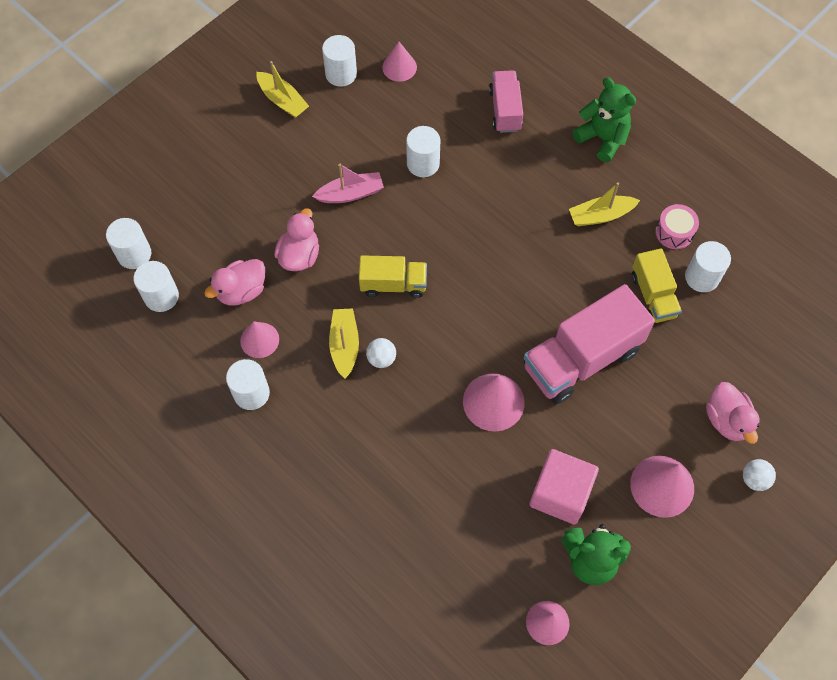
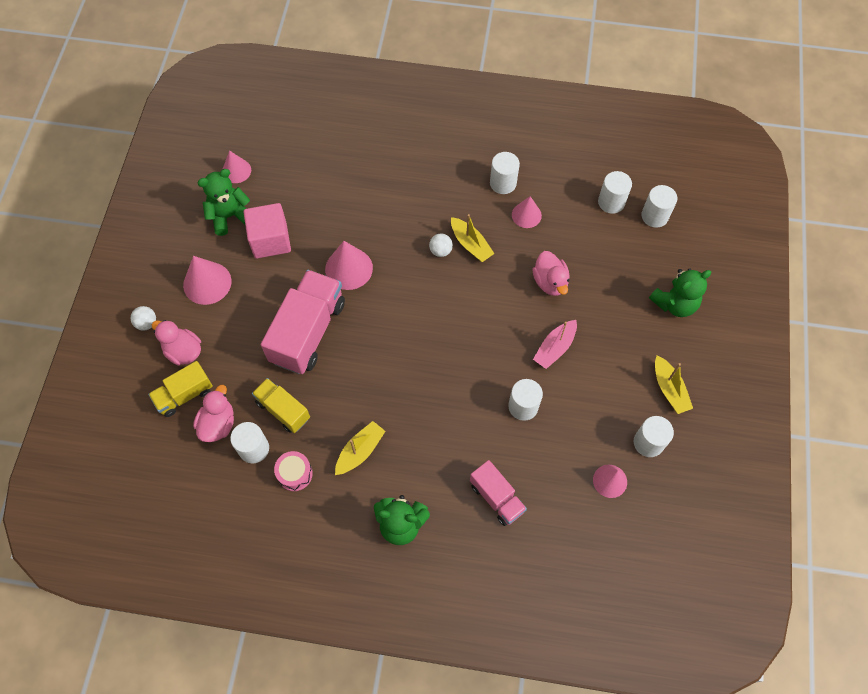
camera: 145 degrees right, 0 degrees up
pink duck [204,259,265,306] -> pink duck moved to [193,385,234,442]
yellow boat [256,61,309,118] -> yellow boat turned 120 degrees counterclockwise [655,355,693,414]
yellow truck [359,255,427,298] -> yellow truck moved to [148,361,213,417]
none -> green teddy bear [649,269,711,317]

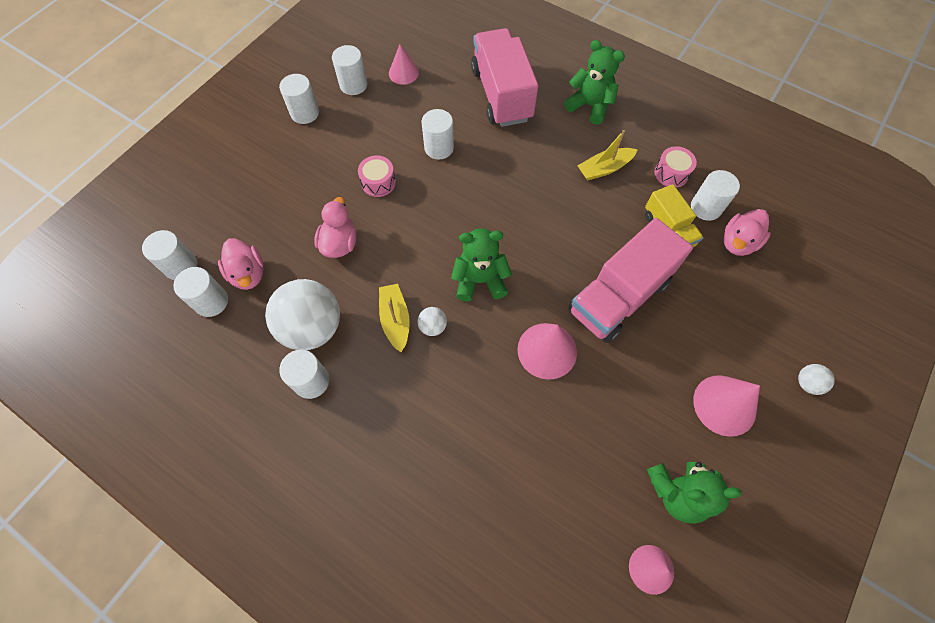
camera: 155 degrees left, 0 degrees up
yellow truck [148,361,213,417] -> none
pink duck [152,320,201,366] -> pink duck moved to [218,238,263,290]
pink cube [244,203,291,258] -> none
pink truck [470,460,527,526] -> pink truck [471,28,538,127], size x1.76
pink cone [512,196,542,228] -> white ball [265,279,340,350]
pink boat [533,320,577,369] -> pink drum [358,155,396,197]
green teddy bear [649,269,711,317] -> green teddy bear moved to [451,228,512,302]
yellow boat [655,355,693,414] -> white cylinder [279,74,319,124]

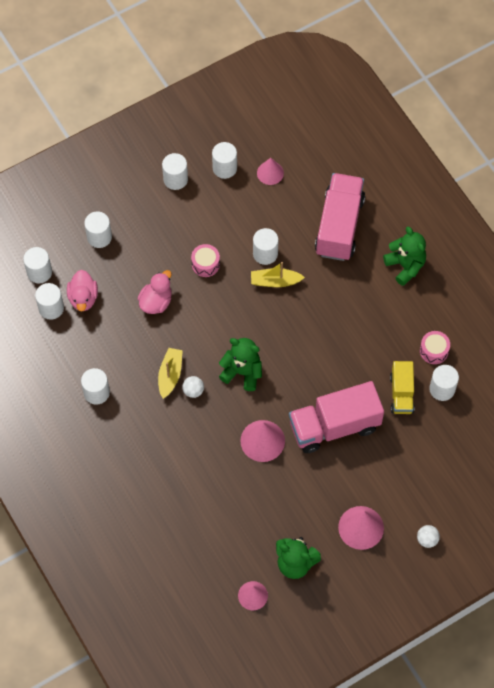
camera: 25 degrees right, 0 degrees up
white ball [265,279,340,350] -> none
yellow boat [578,130,638,181] -> yellow boat moved to [251,262,305,287]
pink duck [723,209,771,256] -> none
none -> white cylinder [84,212,112,248]

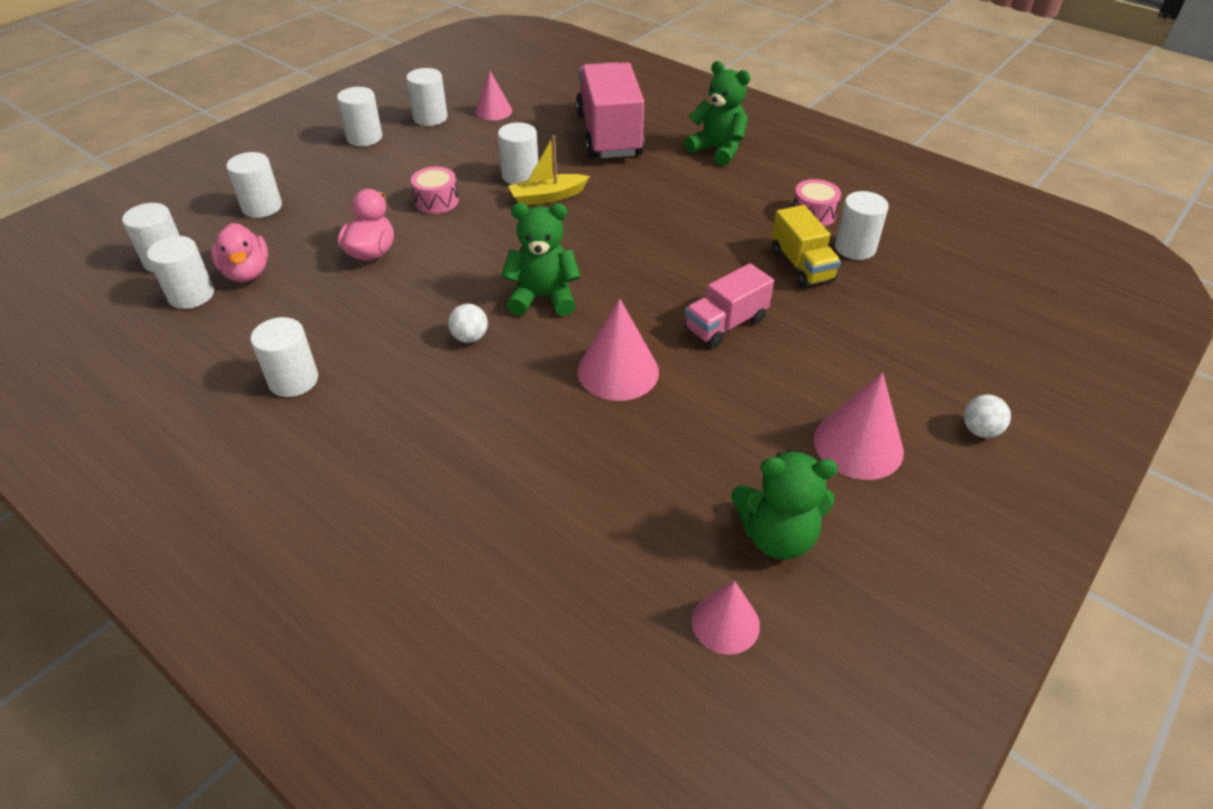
camera: 20 degrees left, 20 degrees down
yellow boat [158,348,183,399] -> none
pink truck [289,381,384,453] -> pink truck [685,263,774,348], size x0.57

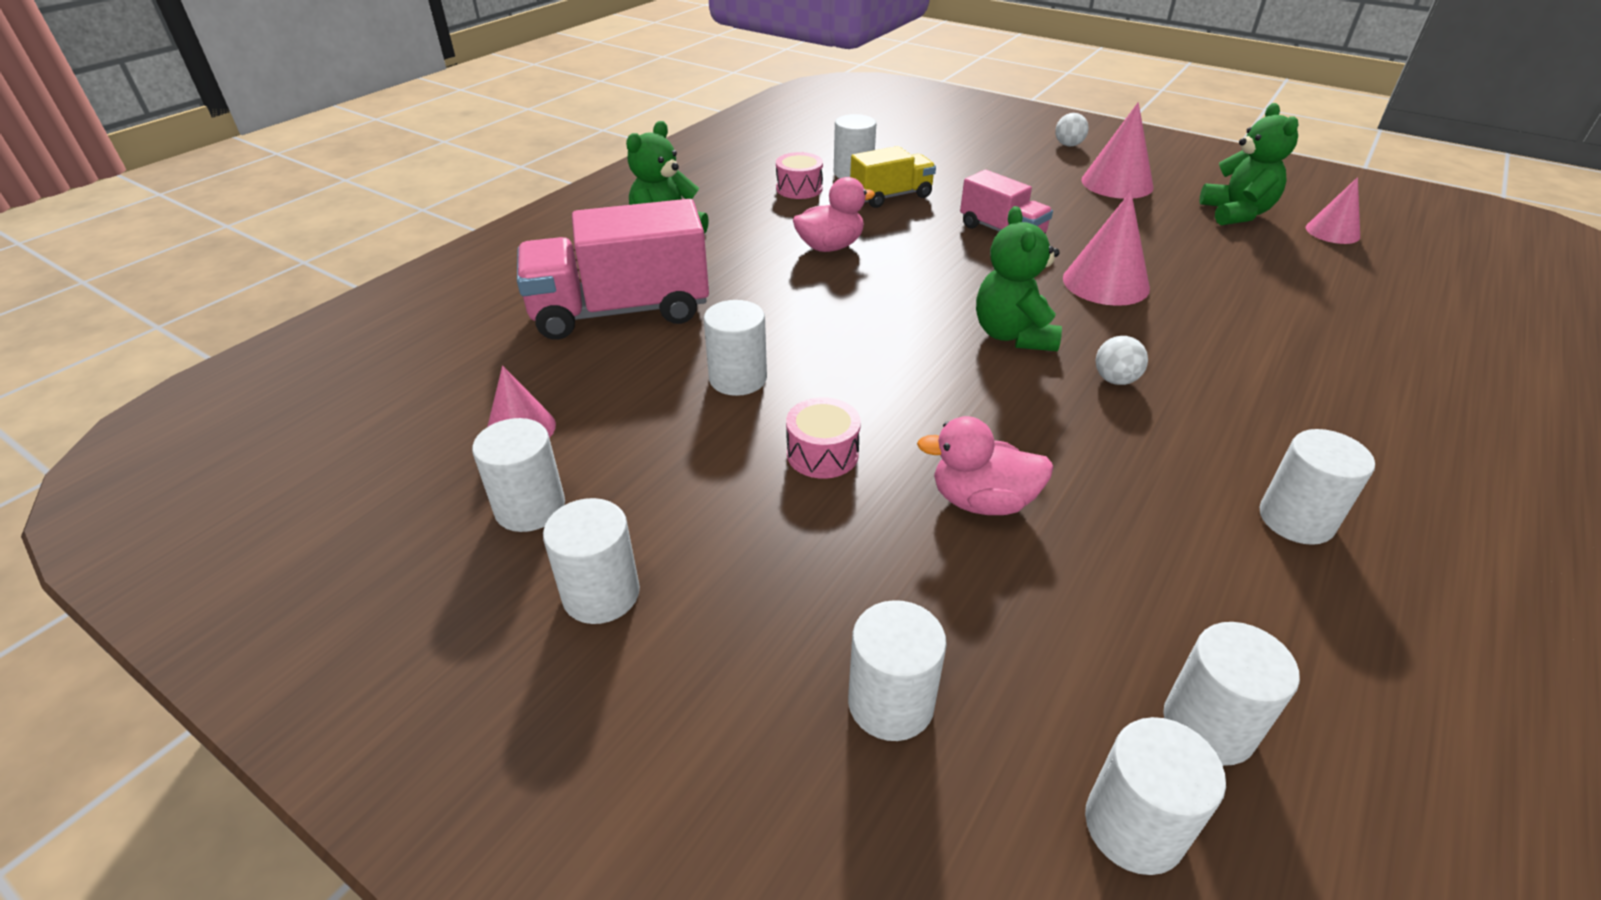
camera: 95 degrees left, 5 degrees down
pink duck [211,223,269,282] -> pink duck moved to [793,177,875,252]
yellow boat [508,135,590,205] -> none

